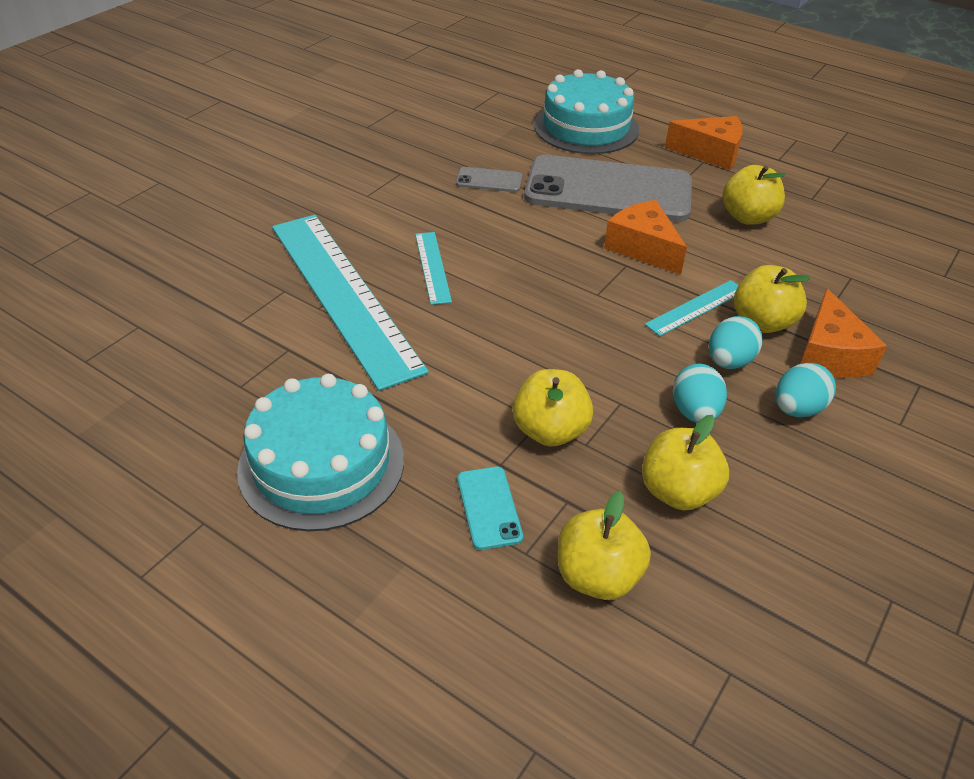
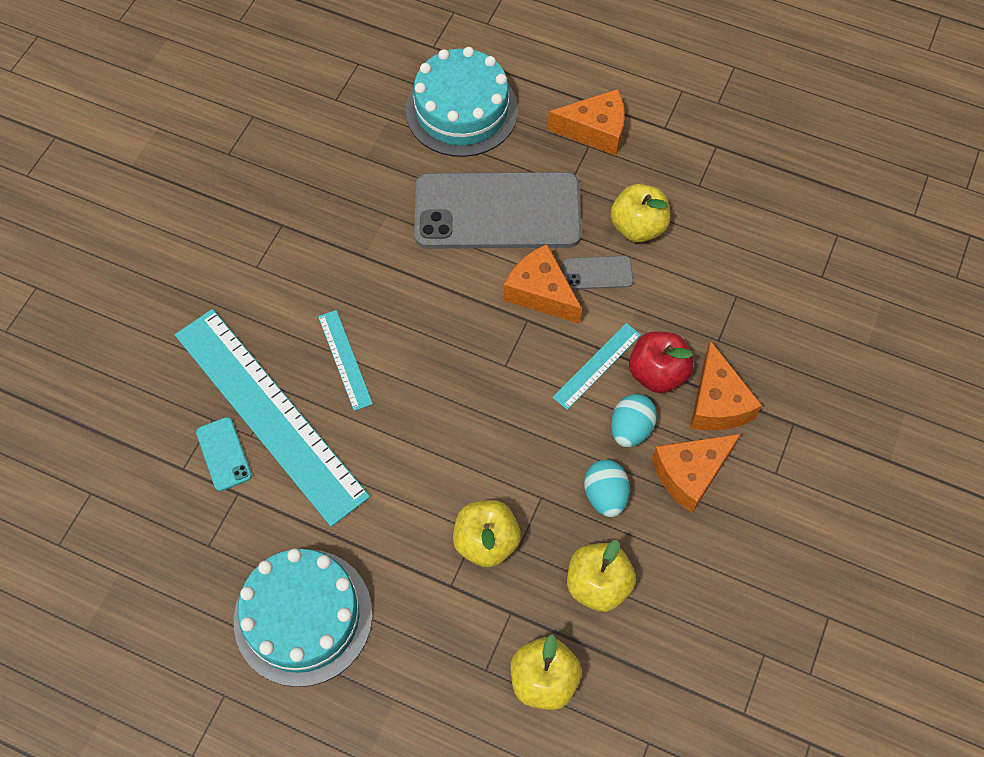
camera: 10 degrees left, 20 degrees up
grey phone [456,167,523,192] -> grey phone moved to [563,256,633,290]
turquoise phone [457,467,523,550] -> turquoise phone moved to [196,417,252,491]
yellow apple [734,265,810,333] -> red apple [629,331,693,393]
turquoise egg [775,363,836,417] -> orange cheese [652,434,741,513]

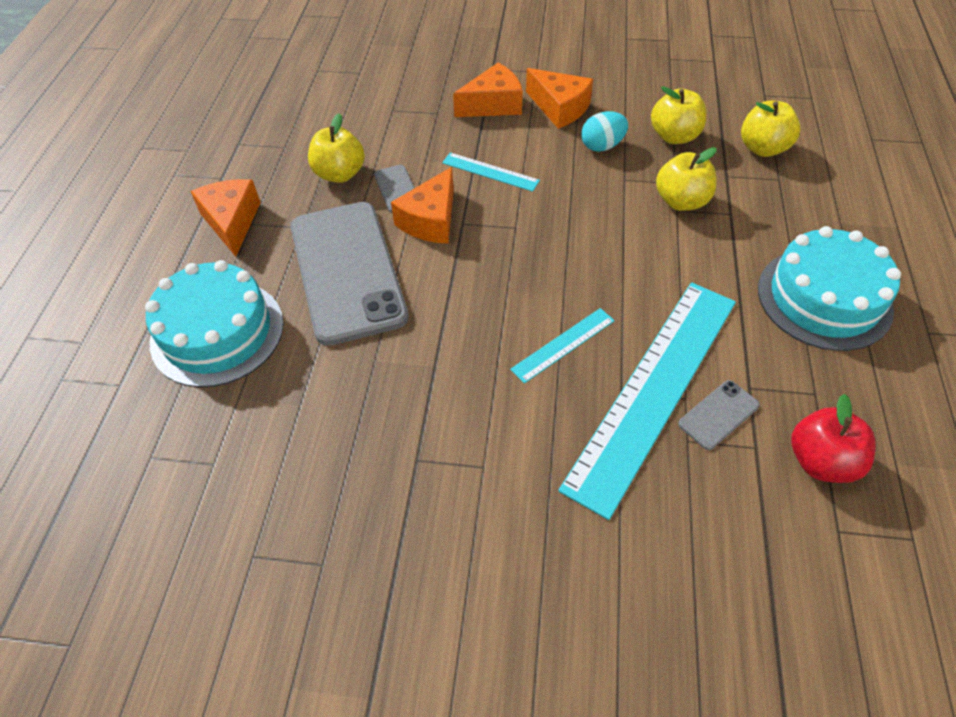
camera: 105 degrees left, 10 degrees down
turquoise phone [196,417,252,491] -> grey phone [678,380,760,450]
turquoise egg [611,394,657,447] -> none
red apple [629,331,693,393] -> red apple moved to [791,394,876,483]

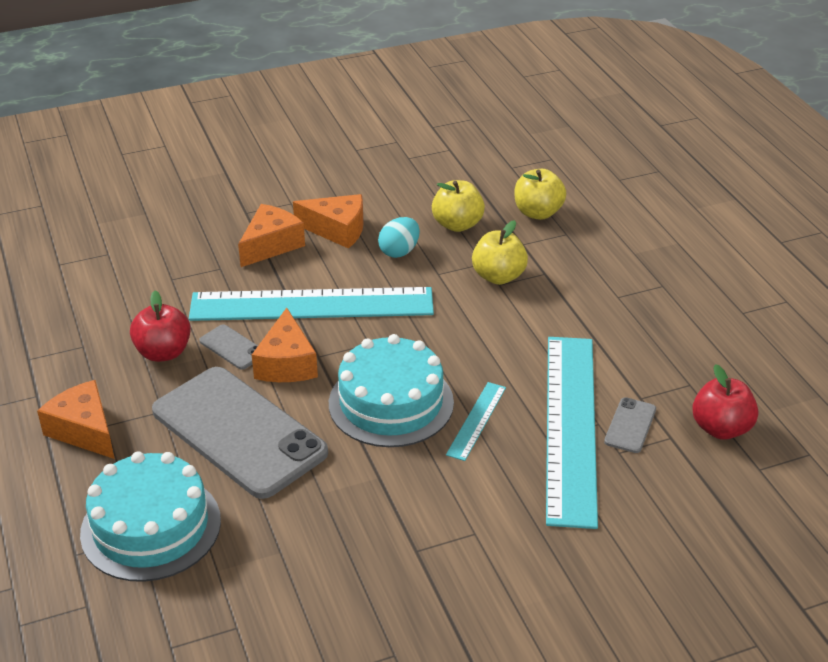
camera: 30 degrees left, 15 degrees down
yellow apple [308,113,365,183] -> red apple [130,291,191,362]
turquoise ruler [442,152,540,192] -> turquoise ruler [189,287,434,321], size x2.34
turquoise cake [758,226,901,351] -> turquoise cake moved to [329,334,454,447]

